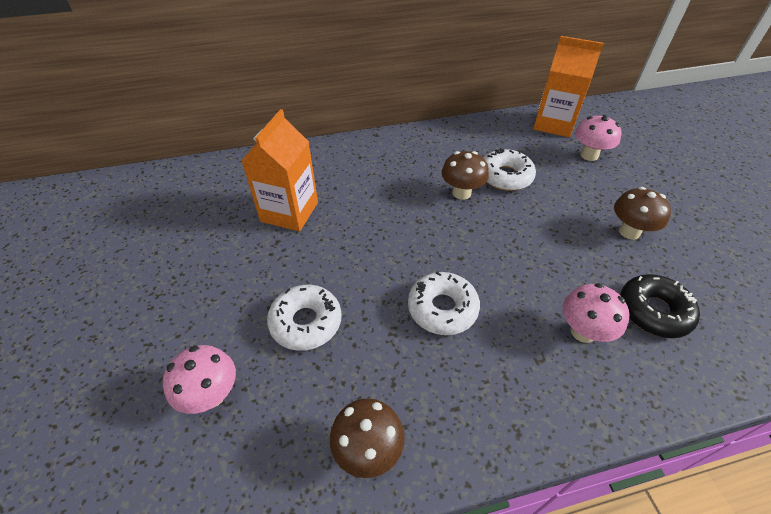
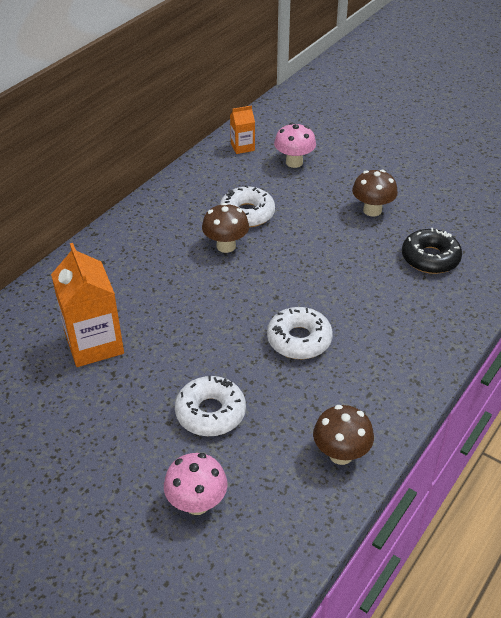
camera: 40 degrees left, 5 degrees down
orange carton [533,36,604,137] -> orange carton [230,105,255,154], size x0.52
pink mushroom [563,283,630,343] -> none

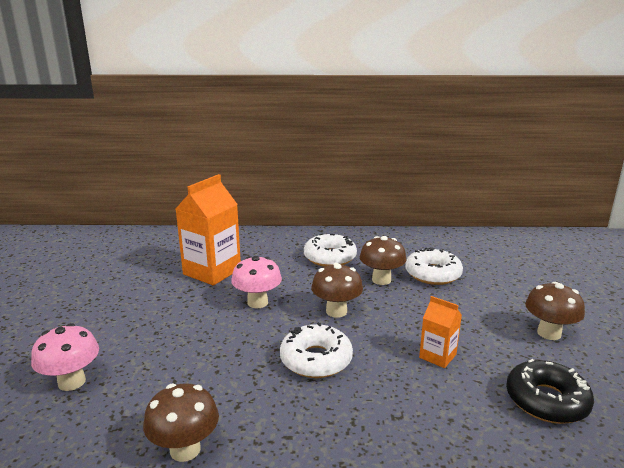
camera: 55 degrees right, 20 degrees down
white donut [175,376,246,436] -> white donut moved to [304,233,357,267]
orange carton [230,105,255,154] -> orange carton moved to [419,296,462,368]
pink mushroom [274,123,316,168] -> pink mushroom moved to [231,256,282,308]
none -> brown mushroom [311,263,363,318]

